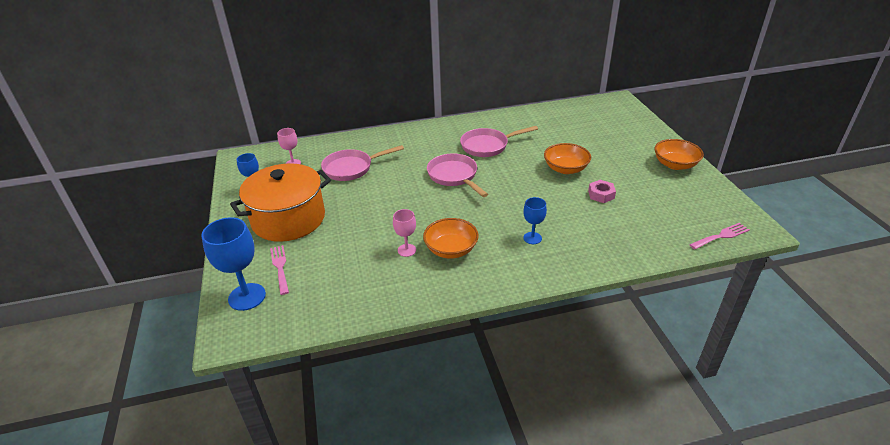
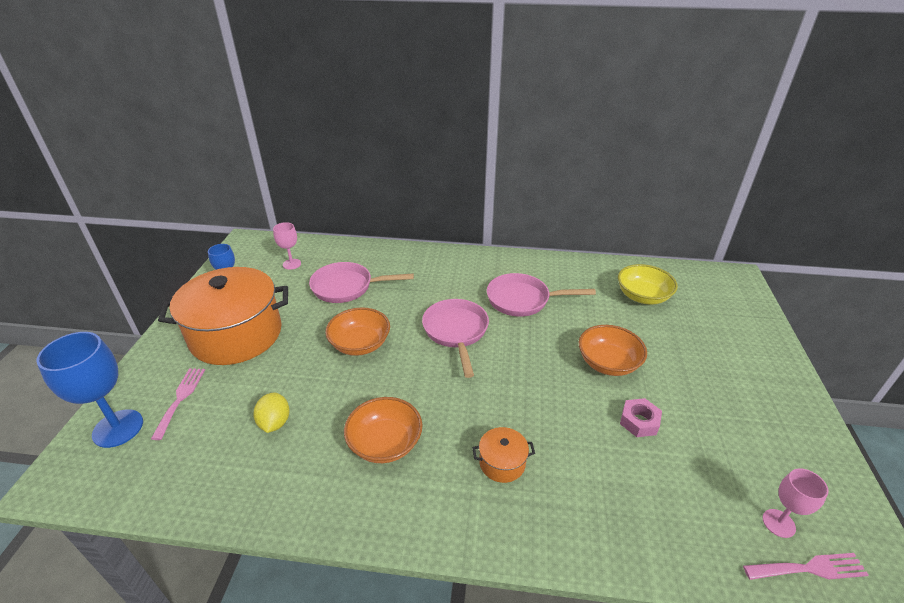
camera: 20 degrees right, 0 degrees up
pink goblet [393,209,416,257] -> pink goblet moved to [763,468,829,538]
blue goblet [523,197,547,244] -> orange pot [472,427,535,483]
orange bowl [654,139,704,170] -> orange bowl moved to [325,307,390,356]
none -> yellow lemon [253,393,290,433]
none -> yellow bowl [618,264,678,305]

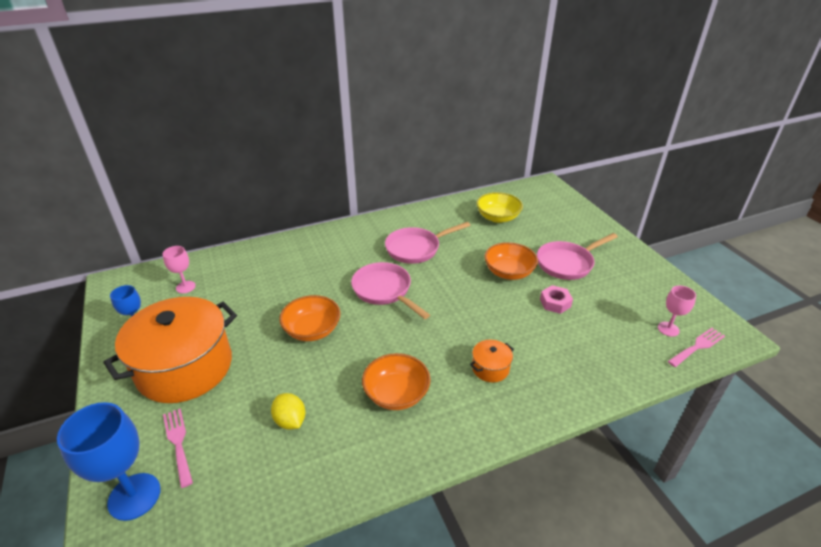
camera: 30 degrees left, 0 degrees up
pink pan [309,262,414,303] -> pink pan moved to [537,233,618,280]

